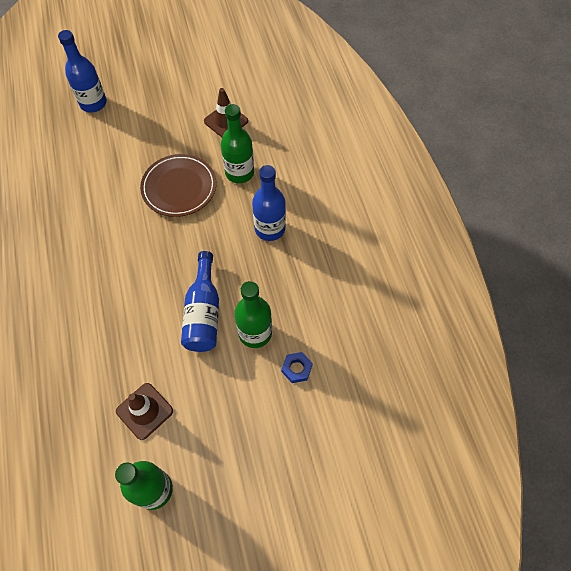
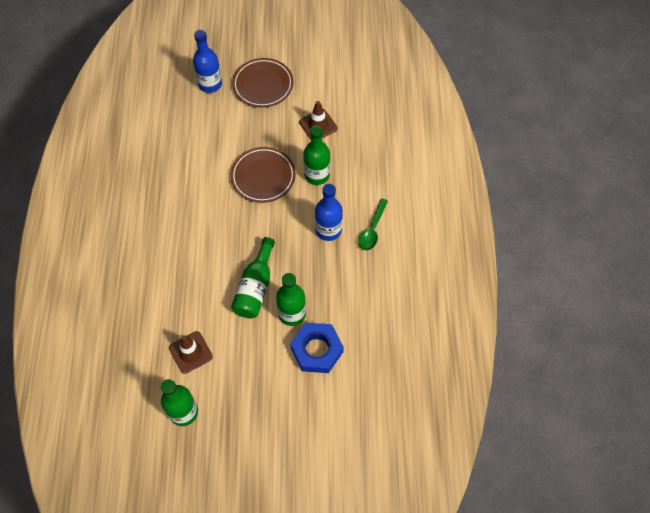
camera: 15 degrees right, 0 degrees up
blue bottle [181,251,219,352] -> green bottle [231,237,275,318]
blue nut [282,352,313,383] -> blue nut [290,323,344,373], size x2.06
none -> brown plate [232,58,294,108]
none -> green spoon [359,198,388,251]

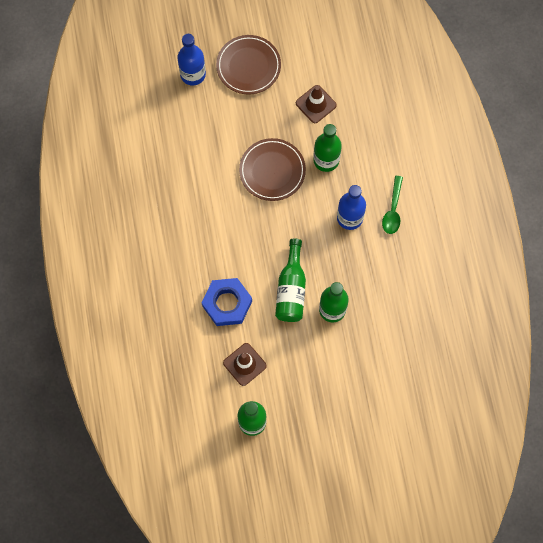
camera: 10 degrees left, 10 degrees up
blue nut [290,323,344,373] -> blue nut moved to [202,278,252,326]

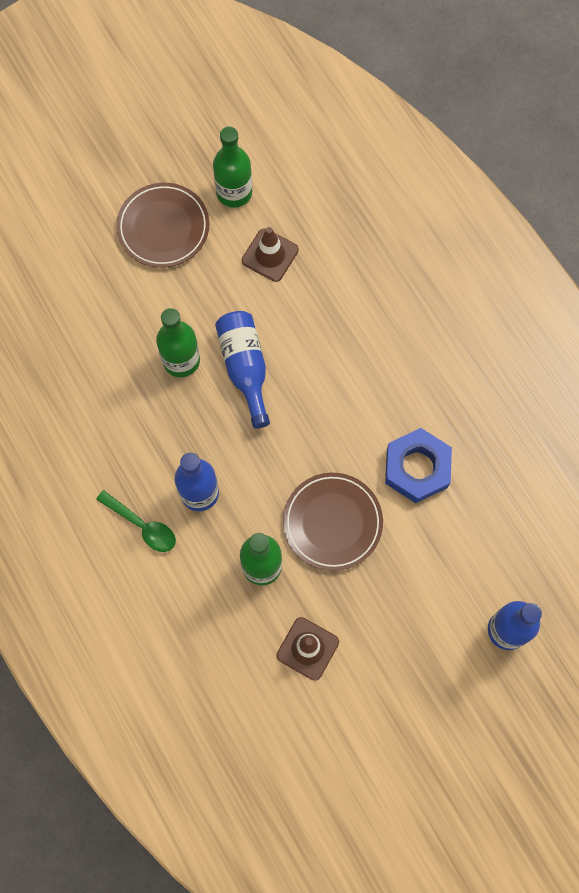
camera: 160 degrees right, 0 degrees up
blue nut [202,278,252,326] -> blue nut moved to [385,428,452,503]
brown plate [216,35,281,95] -> brown plate moved to [116,183,210,268]
green bottle [275,238,306,322] -> blue bottle [215,311,270,429]
green spoon [382,176,403,234] -> green spoon turned 135 degrees clockwise [96,490,176,552]

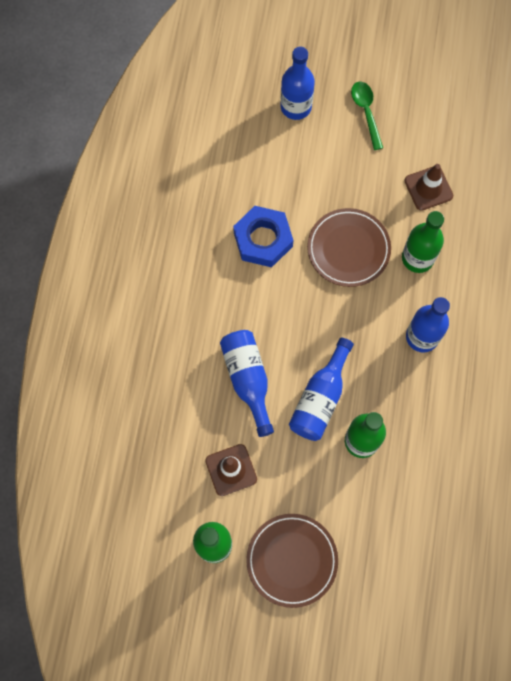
camera: 140 degrees left, 0 degrees up
green spoon [96,490,176,552] -> green spoon moved to [351,82,383,150]
none -> blue bottle [220,330,274,437]

